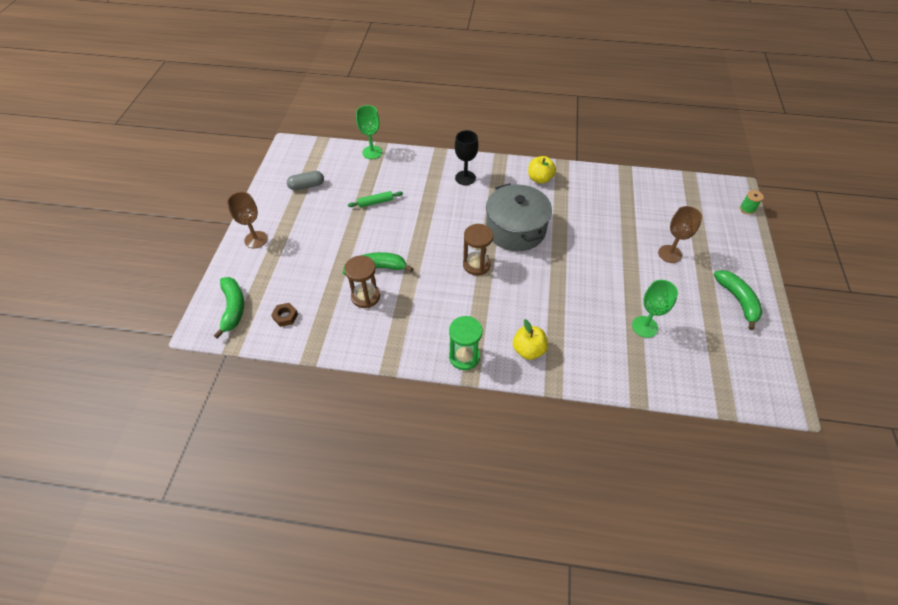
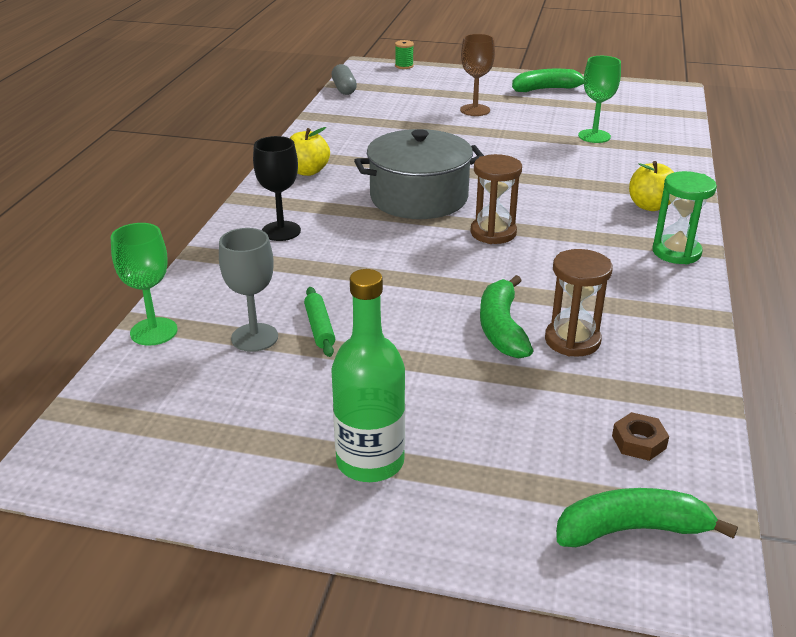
camera: 85 degrees left, 20 degrees down
brown goblet [227,192,268,248] -> none
grey capsule [287,171,324,190] -> grey capsule moved to [332,64,357,95]
none -> grey goblet [219,228,278,352]
none -> green bottle [331,269,405,482]

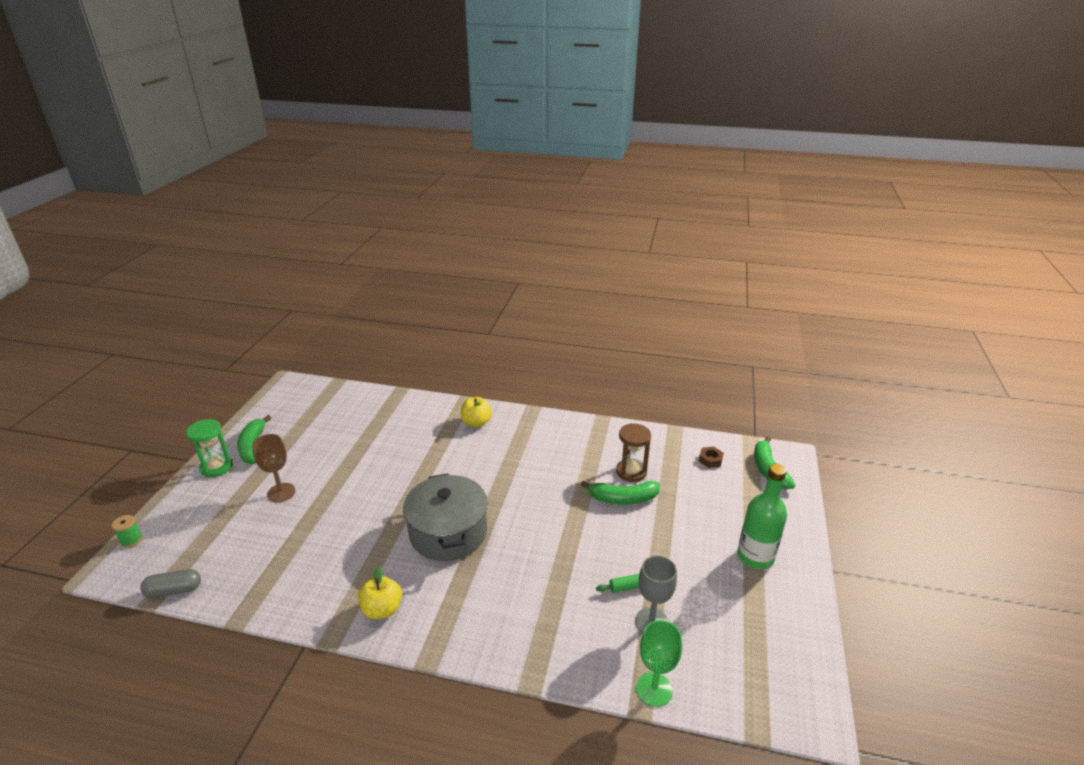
camera: 90 degrees left, 0 degrees up
black goblet [253,136,301,241] -> none
brown hourglass [470,154,522,244] -> none
green goblet [578,56,621,143] -> none
green hourglass [652,171,717,264] -> green hourglass moved to [186,419,233,477]

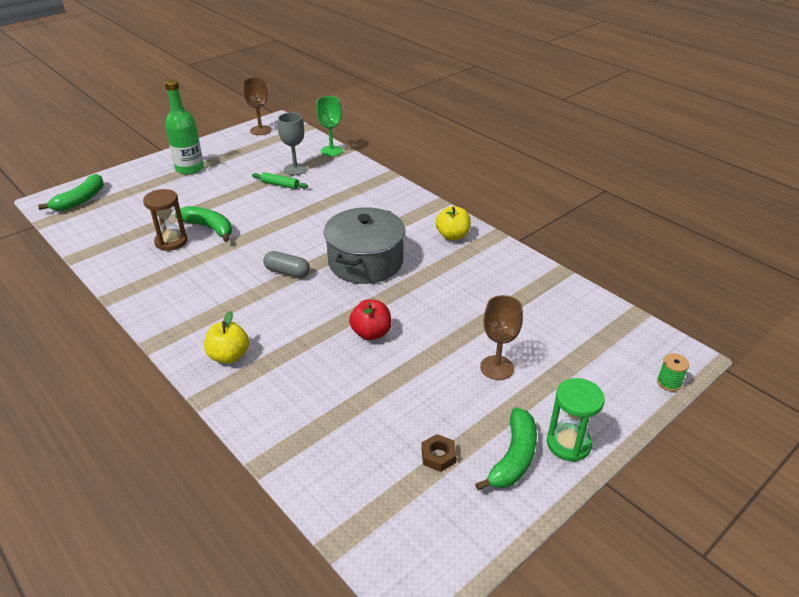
camera: 145 degrees left, 5 degrees up
grey capsule [140,569,201,598] -> grey capsule moved to [263,251,310,278]
brown nut [699,447,724,468] -> brown nut moved to [421,434,457,472]
none -> brown goblet [243,77,271,135]
none -> red apple [349,299,391,340]

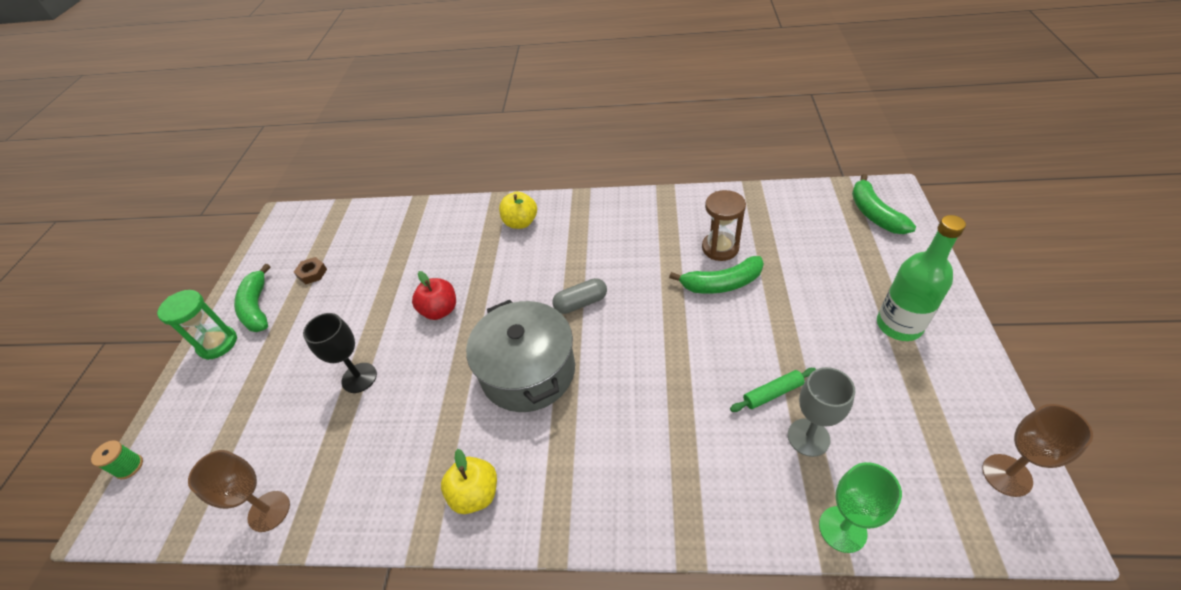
camera: 140 degrees right, 10 degrees up
brown goblet [480,295,523,380] -> brown goblet moved to [188,450,290,532]
none -> black goblet [303,313,377,393]

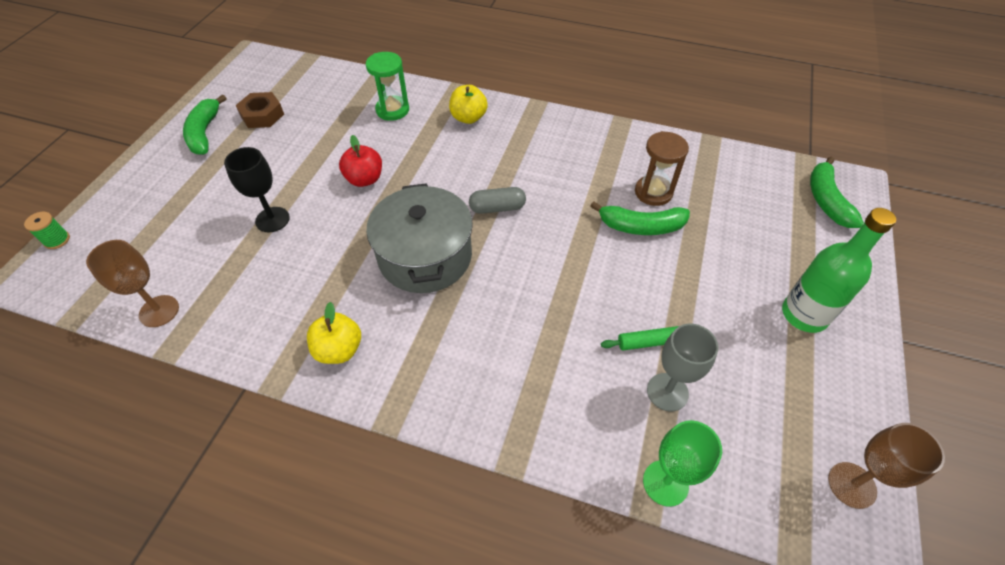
camera: 10 degrees right, 5 degrees up
green hourglass [157,290,237,360] -> green hourglass moved to [366,52,409,121]
brown nut [294,257,327,284] -> brown nut [236,92,284,128], size x1.53

